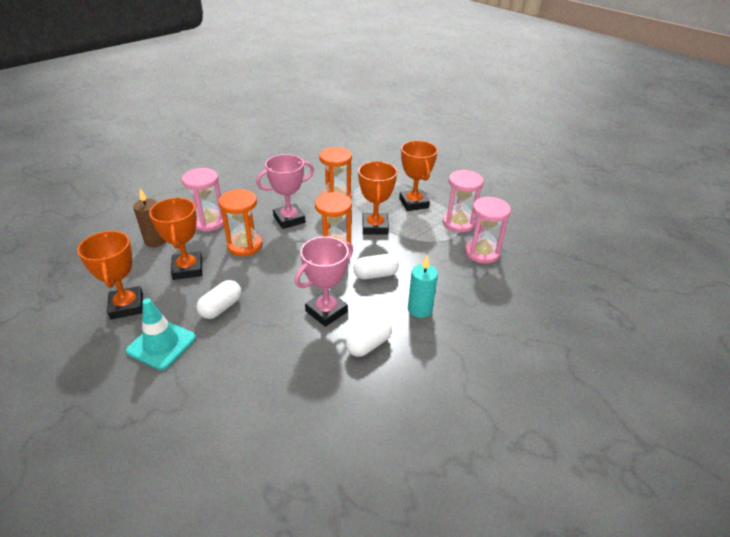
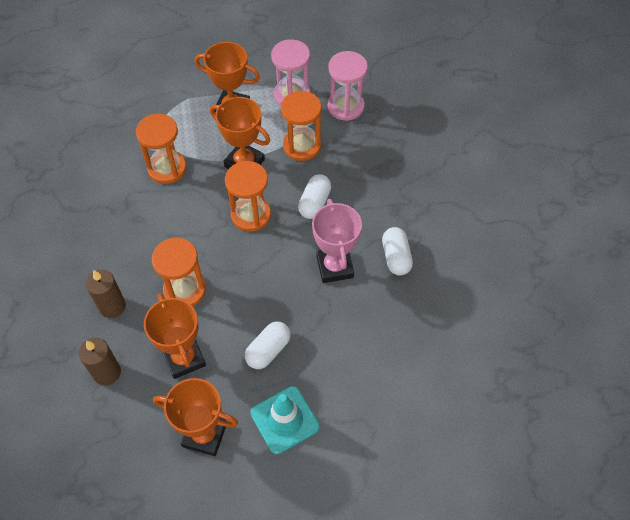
camera: 55 degrees left, 20 degrees up
orange trophy [149,198,202,280] -> orange trophy turned 45 degrees clockwise [144,294,206,379]
pink hourglass [182,168,224,232] -> brown candle [85,270,126,318]
white capsule [196,280,241,319] -> white capsule turned 60 degrees clockwise [245,321,291,369]
pink trophy [256,154,314,229] -> none
turquoise candle [408,256,438,318] -> none
none -> orange hourglass [281,91,321,161]

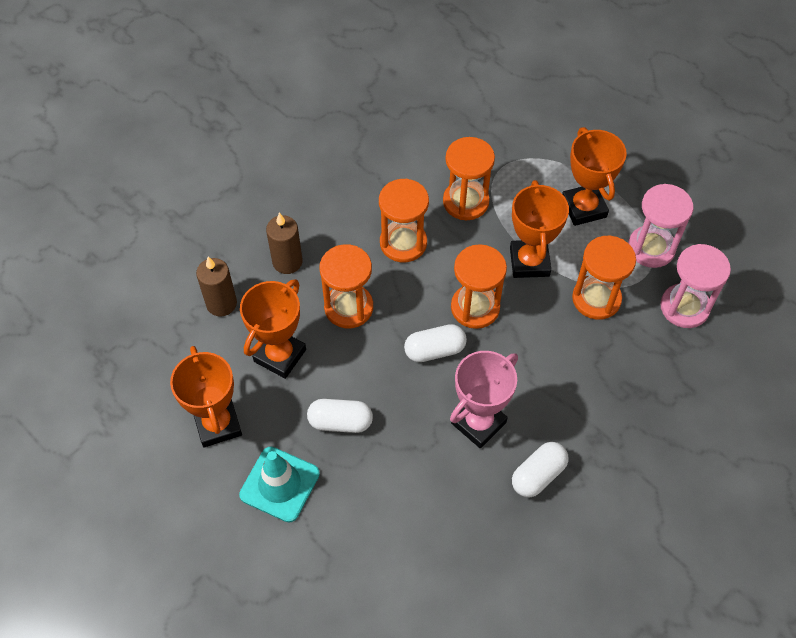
camera: 55 degrees right, 0 degrees up
white capsule [298,174,331,219] -> white capsule moved to [404,324,467,362]
none -> orange hourglass [379,179,429,262]

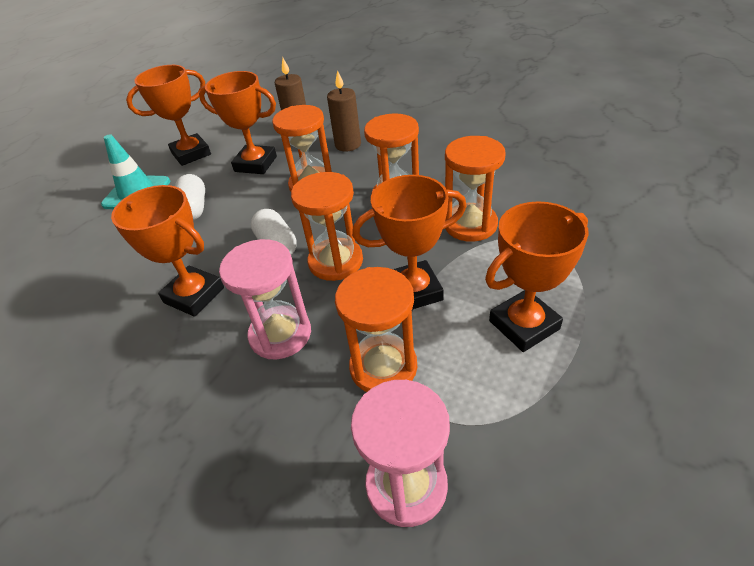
camera: 80 degrees right, 15 degrees down
pink trophy [450,351,518,449] -> orange trophy [111,185,224,317]
white capsule [512,442,569,497] -> none
pink hourglass [628,184,693,268] -> pink hourglass moved to [219,239,311,359]

